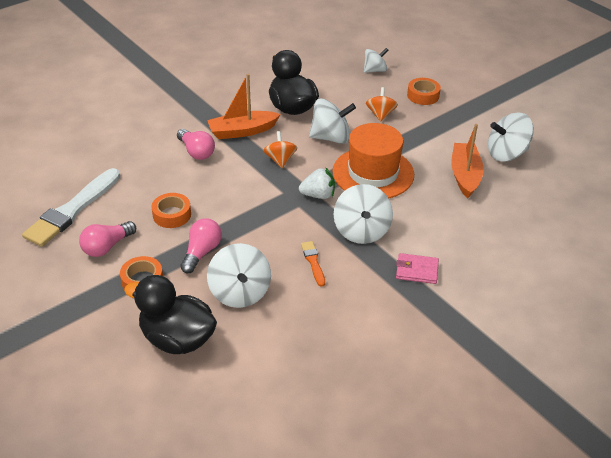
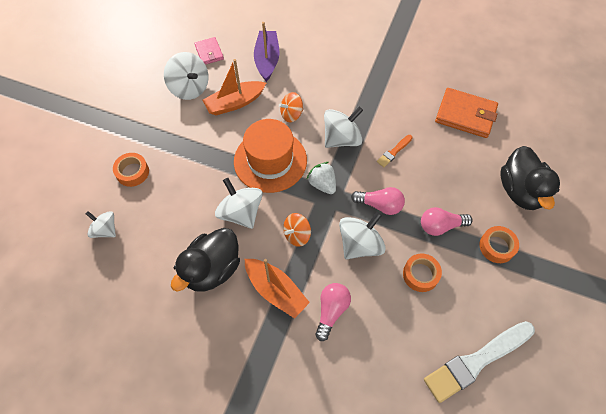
camera: 120 degrees left, 20 degrees up
white brush [22,168,120,247] -> white brush turned 150 degrees clockwise [424,321,535,403]
pink light bulb [79,221,136,257] -> pink light bulb moved to [351,187,405,215]
white spinning top [207,243,271,308] -> white spinning top moved to [339,212,386,259]
orange spinning top [366,87,398,122] -> orange spinning top moved to [279,92,303,122]
pink wallet [396,253,439,284] -> pink wallet moved to [195,37,224,65]
none -> purple boat [254,22,279,82]
none -> orange wallet [435,88,498,138]

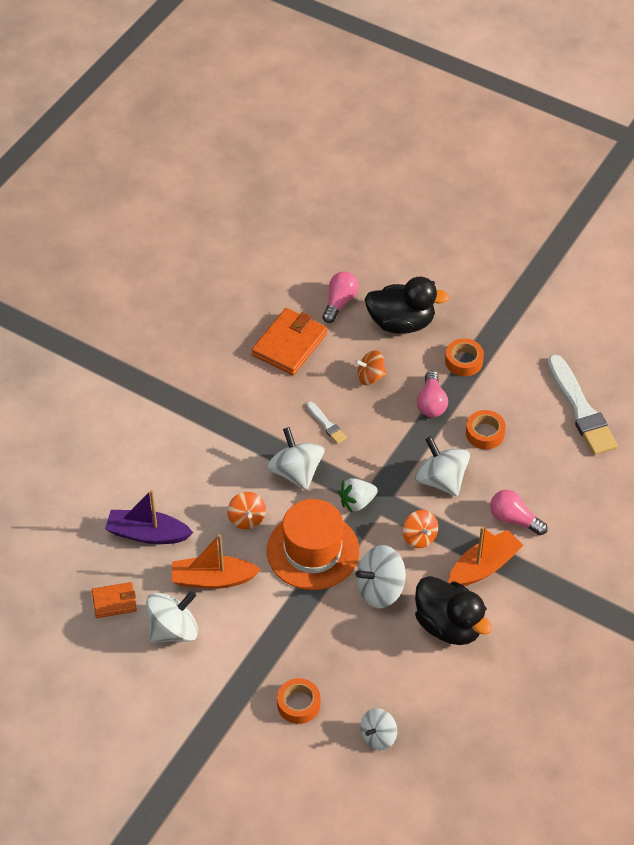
camera: 80 degrees left, 10 degrees down
pink wallet [195,37,224,65] -> orange wallet [92,582,137,618]
orange boat [202,59,266,115] -> orange boat turned 105 degrees clockwise [172,534,261,589]
pink light bulb [351,187,405,215] -> pink light bulb moved to [322,271,359,323]
orange brush [377,135,413,167] -> white brush [307,402,347,444]
none -> orange spinning top [355,350,386,385]

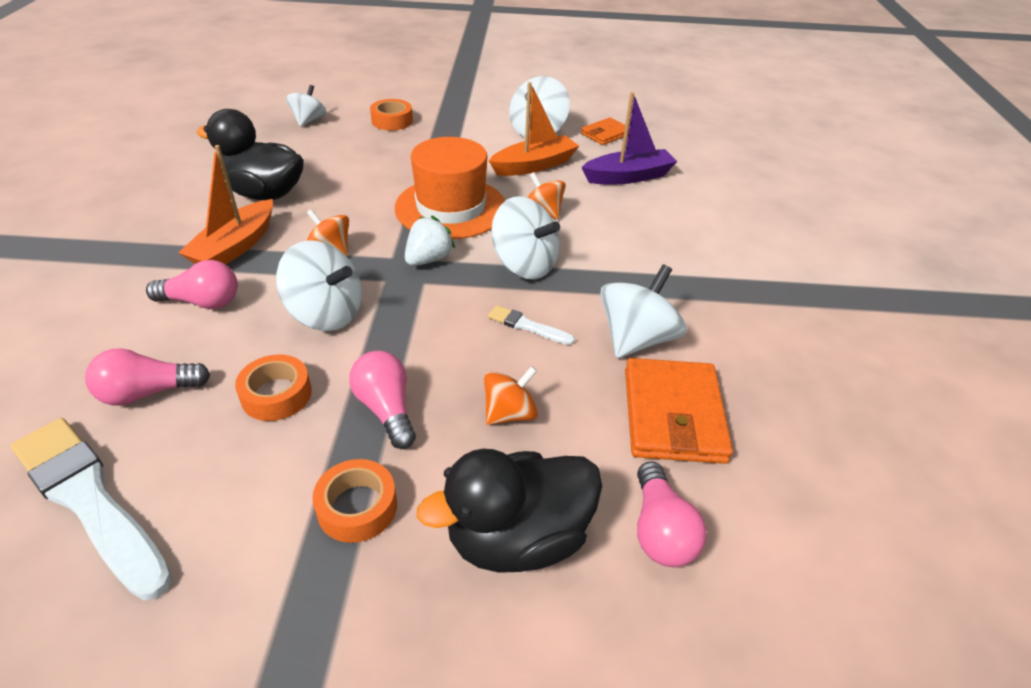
camera: 150 degrees right, 10 degrees down
white spinning top [356,545,406,608] -> white spinning top moved to [600,265,687,358]
none -> pink light bulb [85,348,210,405]

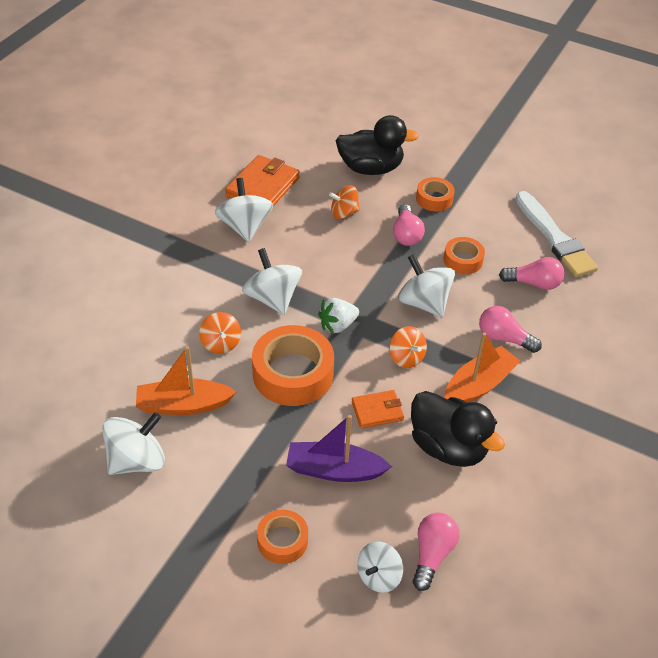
camera: 155 degrees left, 5 degrees up
orange hat [395,137,505,239] -> orange tape [252,325,334,406]
white brush [488,305,575,345] -> none
purple boat [581,92,678,184] -> purple boat moved to [286,415,392,482]
orange wallet [581,118,629,145] -> orange wallet moved to [352,390,404,428]
white spinning top [600,265,687,358] -> white spinning top turned 105 degrees clockwise [214,178,273,242]
pink light bulb [637,461,706,567] -> pink light bulb moved to [413,513,459,591]

